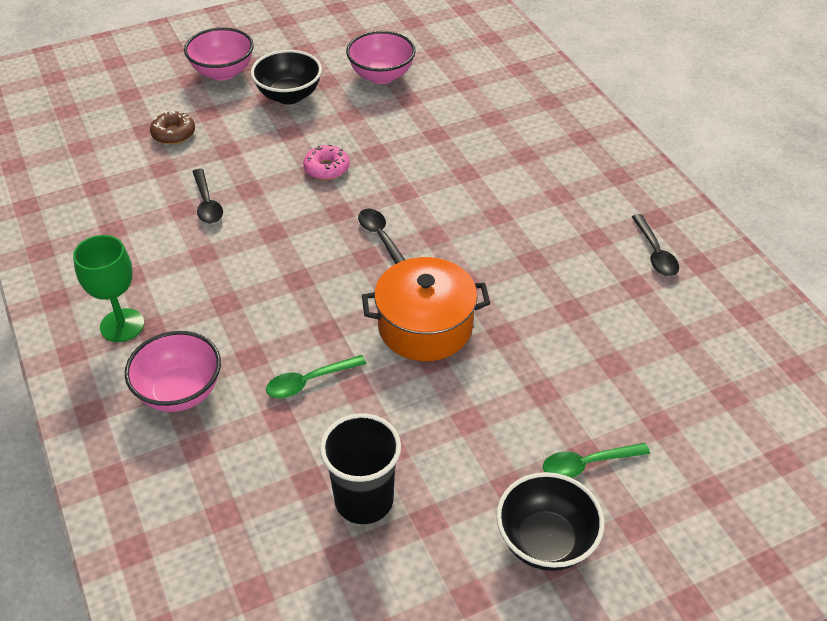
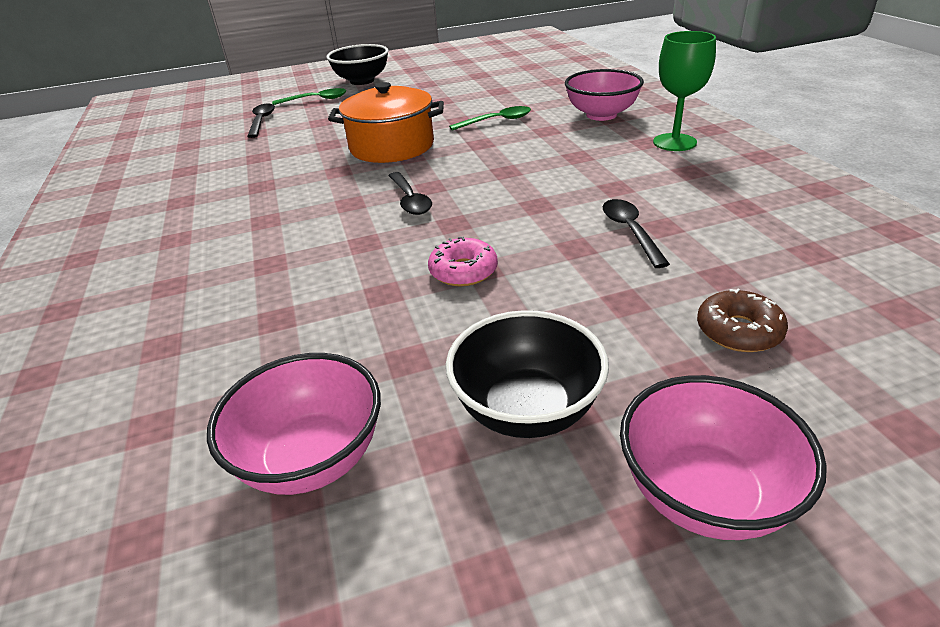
camera: 170 degrees left, 10 degrees down
black cup [320,413,401,524] -> none
black spoon [632,214,679,276] -> black spoon moved to [247,104,275,138]

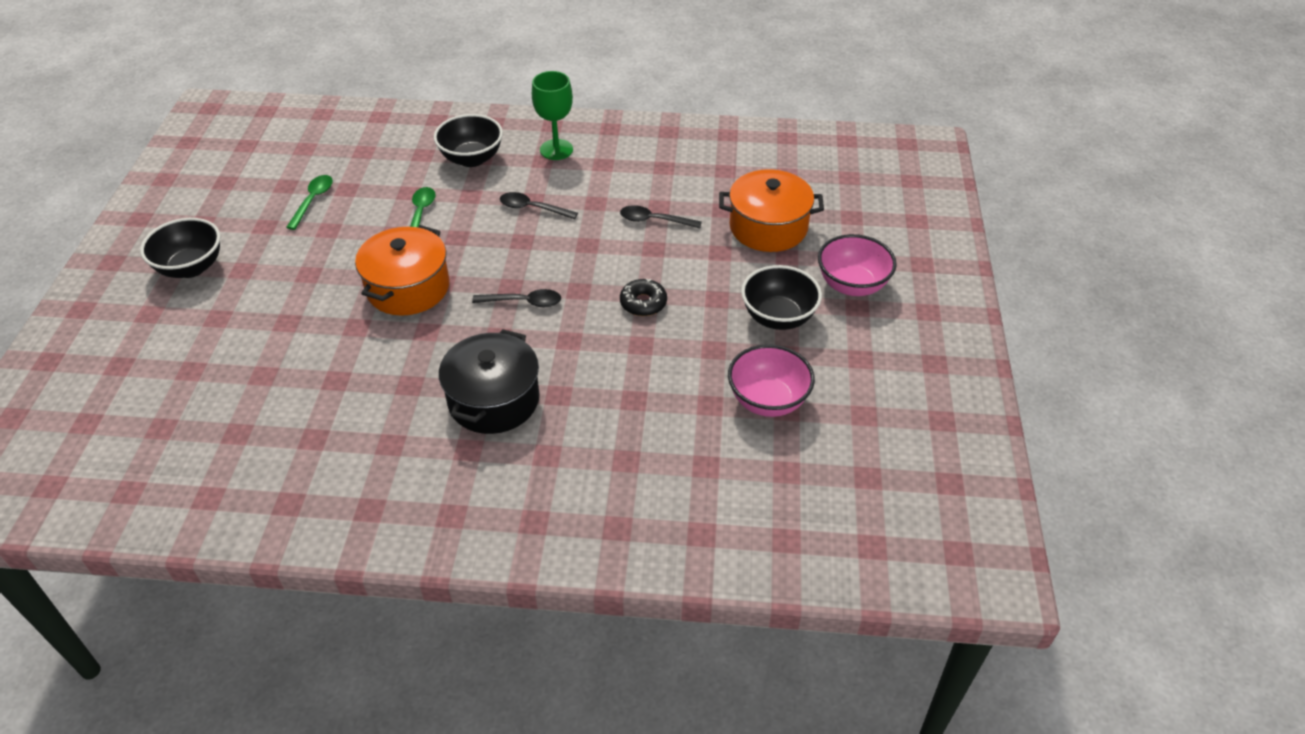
camera: 70 degrees left, 10 degrees up
black spoon [247,104,275,138] -> black spoon moved to [500,192,578,219]
green spoon [272,88,347,105] -> green spoon moved to [286,175,333,230]
pink donut [428,237,498,286] -> black donut [620,278,667,316]
pink bowl [565,69,644,121] -> black bowl [434,114,503,167]
brown donut [697,288,788,352] -> orange pot [719,169,824,252]
none -> black pot [439,329,540,434]

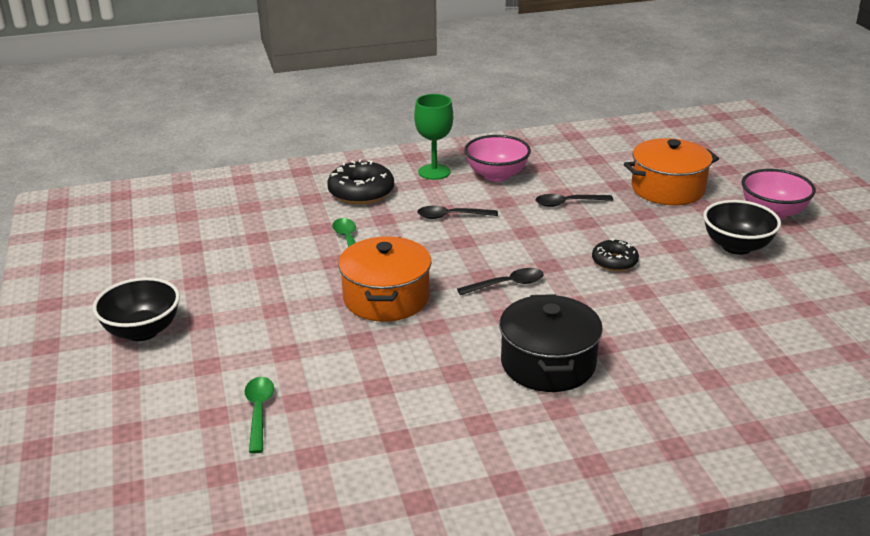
camera: 20 degrees left, 15 degrees down
green spoon [286,175,333,230] -> green spoon moved to [245,377,274,454]
black bowl [434,114,503,167] -> black donut [328,159,394,205]
pink bowl [728,344,815,417] -> pink bowl moved to [464,135,531,182]

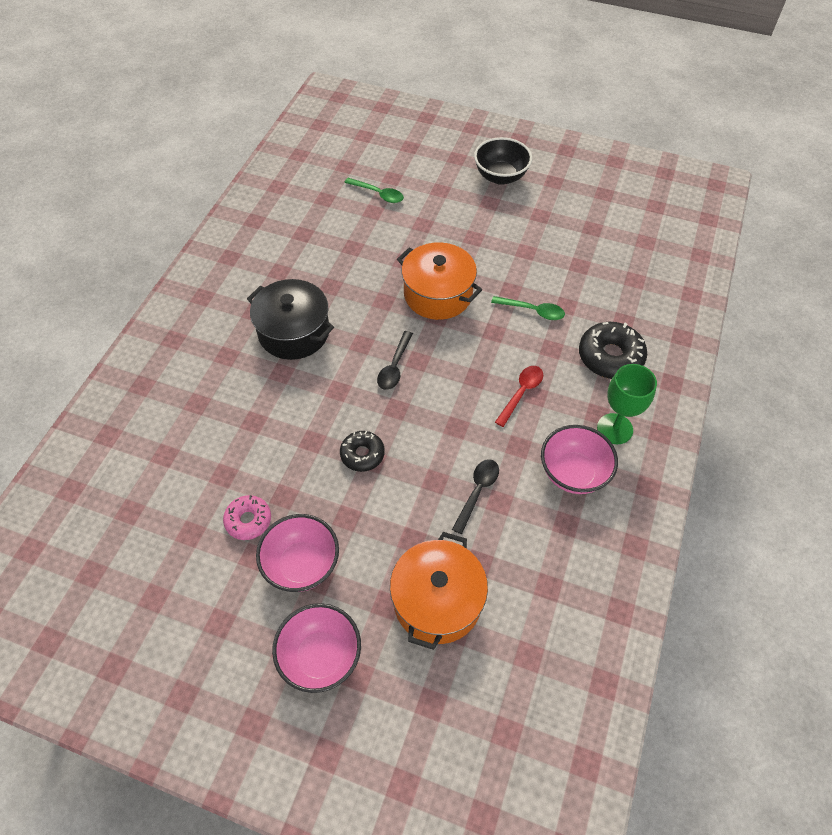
camera: 125 degrees right, 25 degrees up
black spoon [417,206,498,219] -> red spoon [495,366,543,427]
black bowl [703,200,781,255] -> pink bowl [256,514,339,592]
none -> pink donut [223,495,271,540]

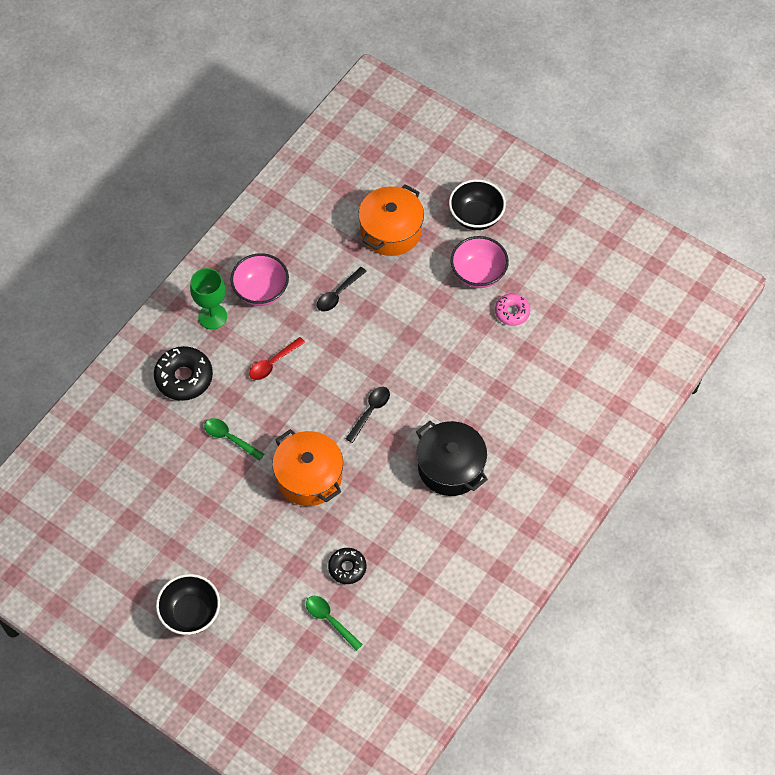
camera: 165 degrees left, 5 degrees up
pink bowl [272,603,361,693] -> black bowl [449,179,506,230]
black donut [340,431,385,472] -> black donut moved to [328,548,366,584]

